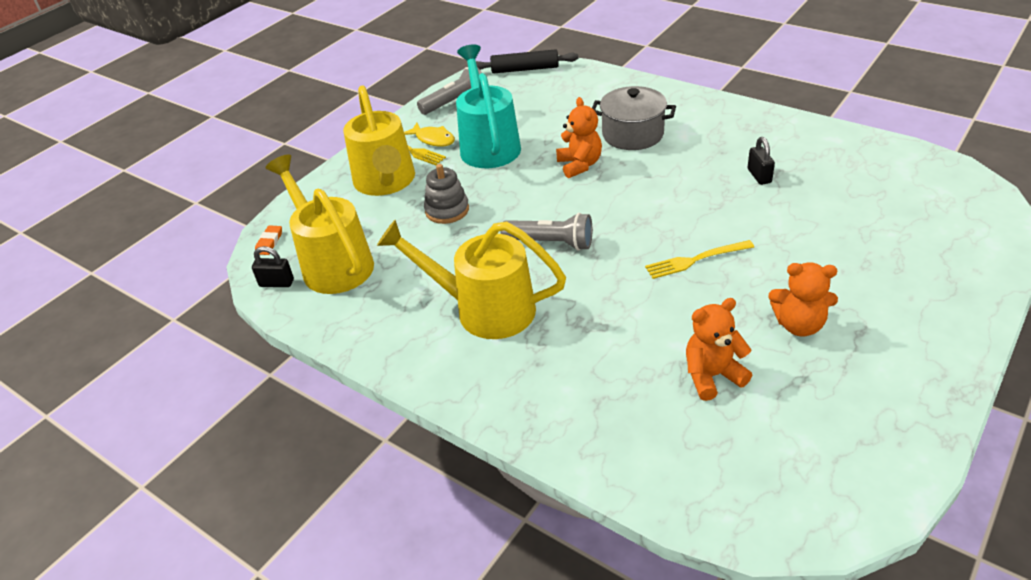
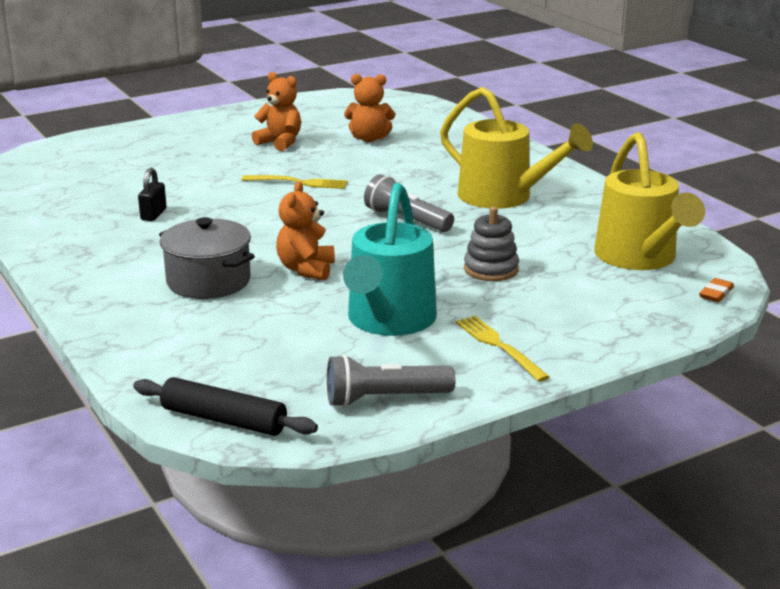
camera: 160 degrees left, 15 degrees down
black padlock [252,246,294,287] -> none
yellow watering can [343,85,415,196] -> none
yellow fish [404,123,455,147] -> none

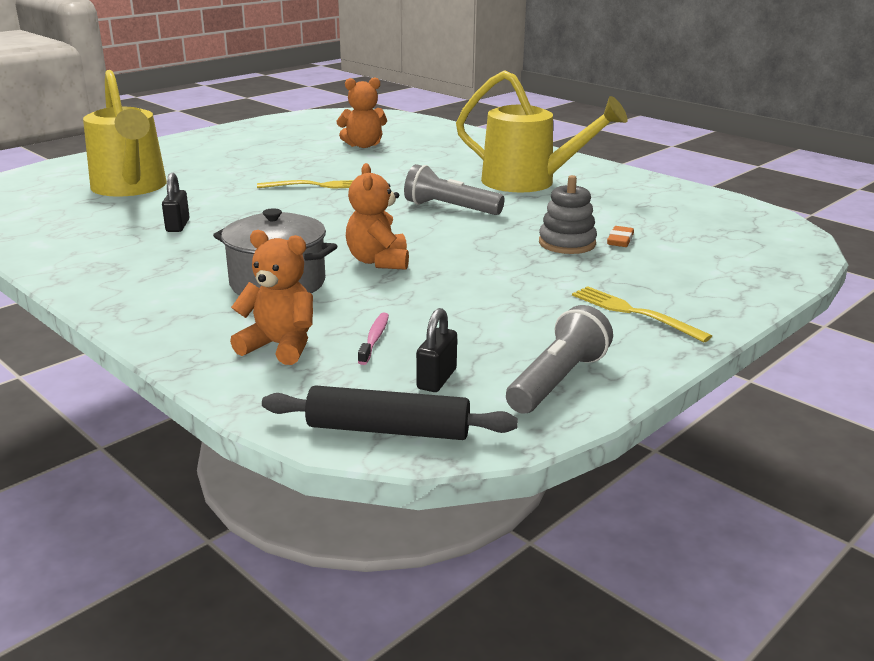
camera: 15 degrees left, 0 degrees up
orange teddy bear [252,72,301,151] -> orange teddy bear moved to [230,230,313,365]
grey flashlight [327,354,456,407] -> grey flashlight turned 150 degrees clockwise [506,305,613,414]
turquoise watering can [343,183,437,336] -> none
yellow watering can [594,132,705,270] -> yellow watering can moved to [83,70,167,197]
orange eraser [699,278,734,302] -> orange eraser moved to [607,226,634,247]
none -> pink toothbrush [358,313,389,365]
none -> black padlock [416,308,457,392]

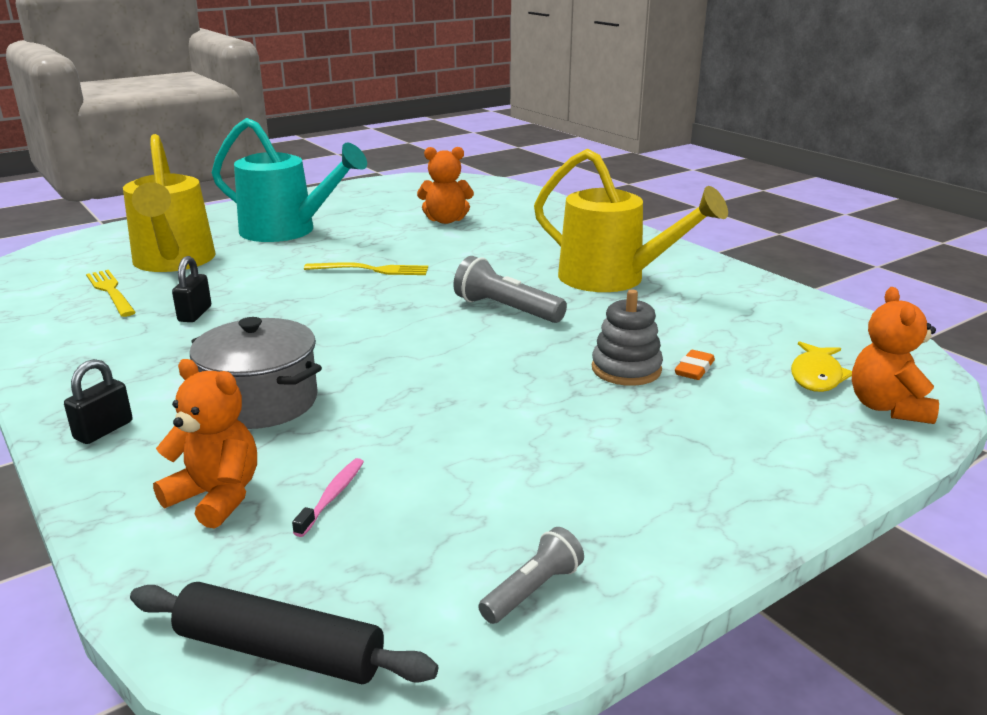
camera: 10 degrees right, 0 degrees up
orange teddy bear [346,163,409,270] -> orange teddy bear moved to [852,287,939,424]
black padlock [416,308,457,392] -> black padlock moved to [64,359,132,444]
grey flashlight [506,305,613,414] -> grey flashlight [478,527,584,624], size x0.61
yellow fork [572,286,712,342] -> yellow fork moved to [86,270,136,317]
none -> turquoise watering can [212,118,367,242]
none -> yellow fish [791,341,852,392]

